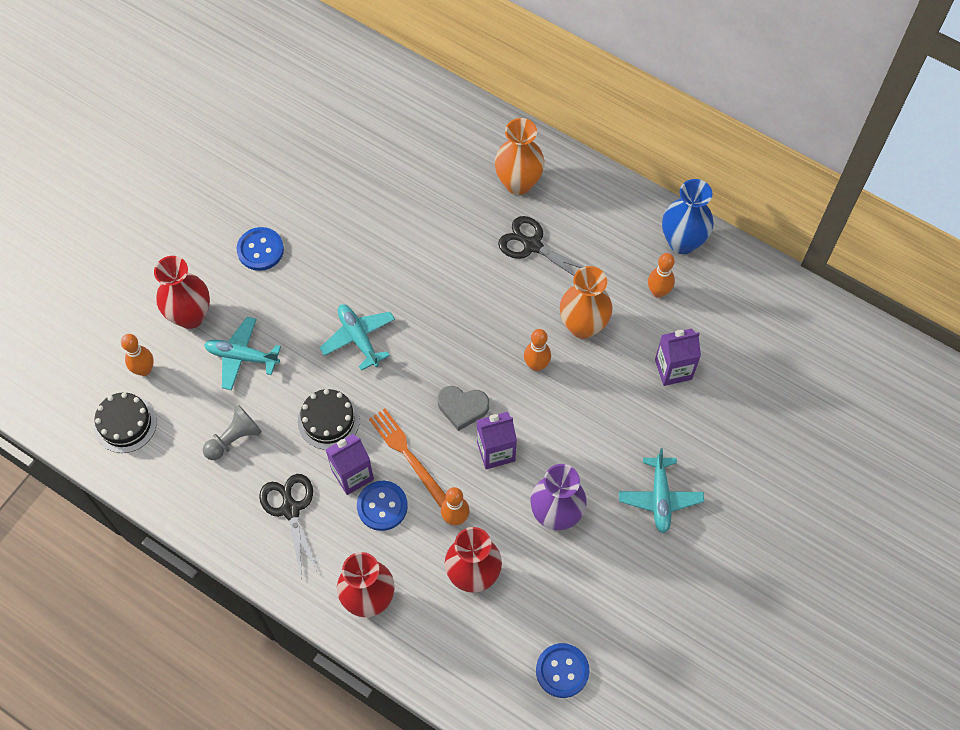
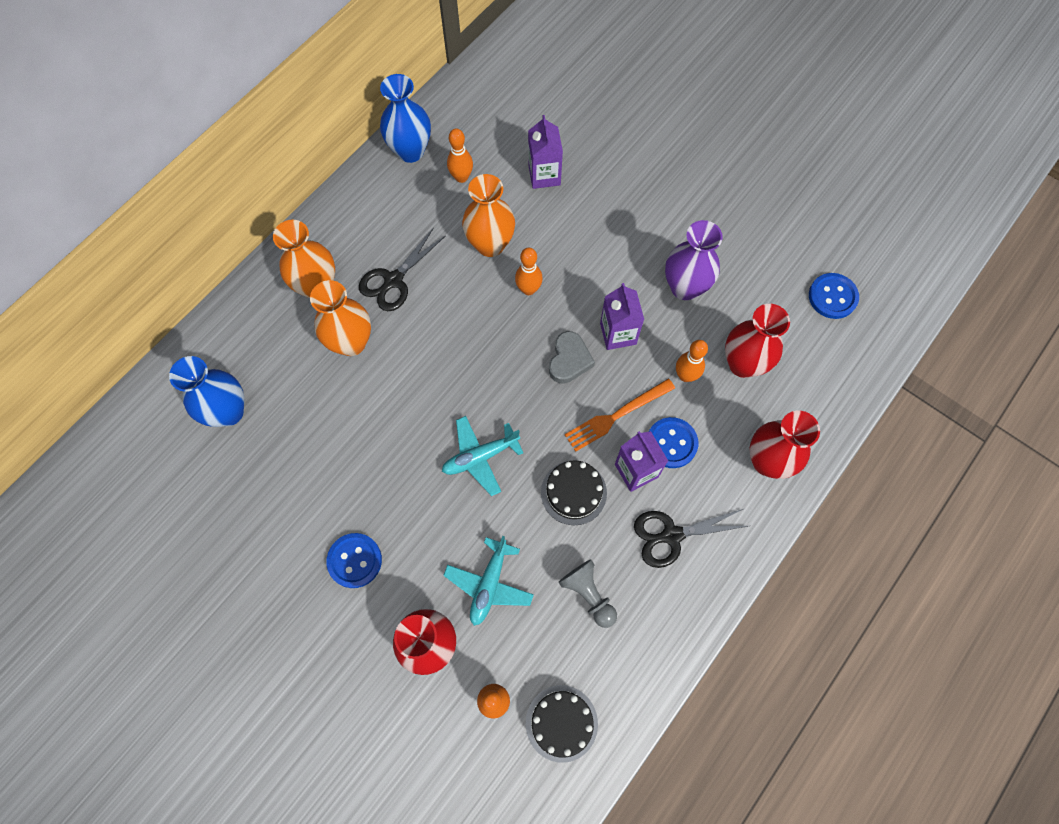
camera: 85 degrees left, 5 degrees up
turquoise plane [619,448,704,534] -> none
none -> blue vase [169,356,245,427]
none -> orange vase [310,280,371,356]

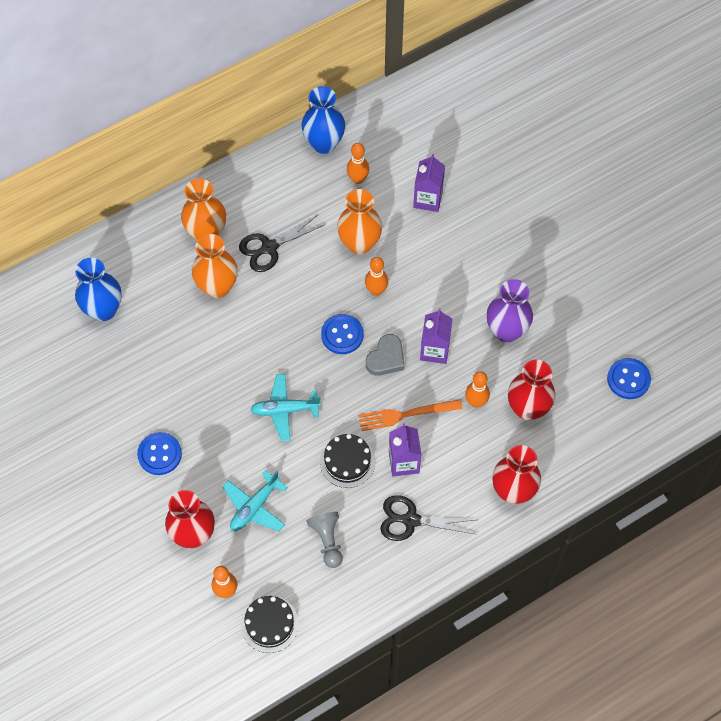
camera: 20 degrees right, 5 degrees down
blue button [649,417,699,468] -> blue button moved to [321,314,363,354]

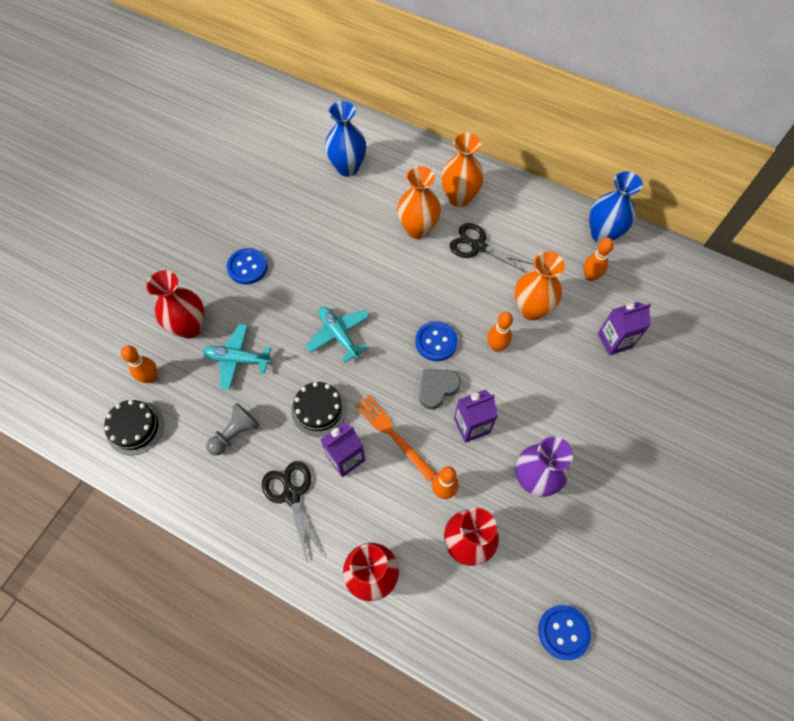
camera: 60 degrees right, 0 degrees up
grey heart [366,334,405,376] -> grey heart turned 135 degrees clockwise [419,370,461,410]

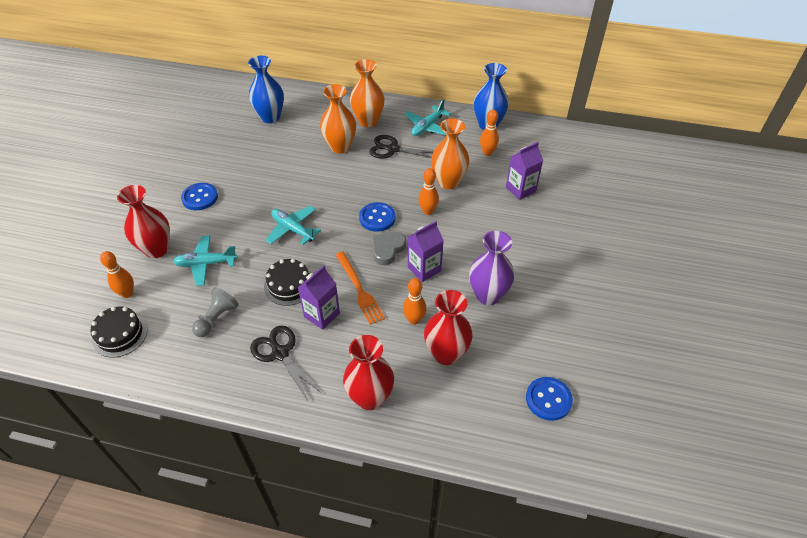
camera: 15 degrees left, 15 degrees down
orange fork [355,395,437,482] -> orange fork turned 150 degrees counterclockwise [336,252,385,325]
none -> turquoise plane [404,99,451,136]

